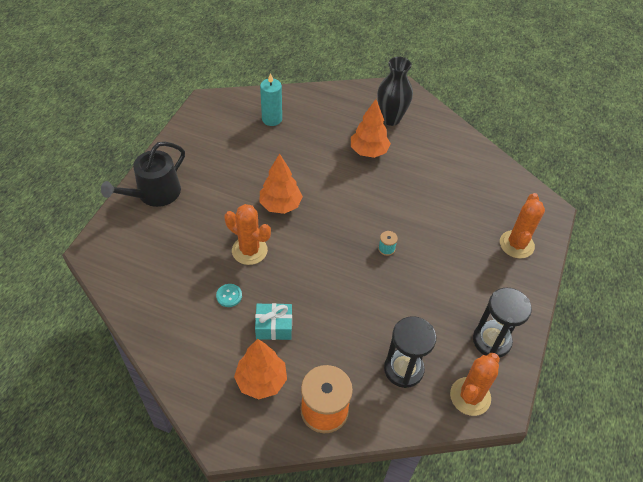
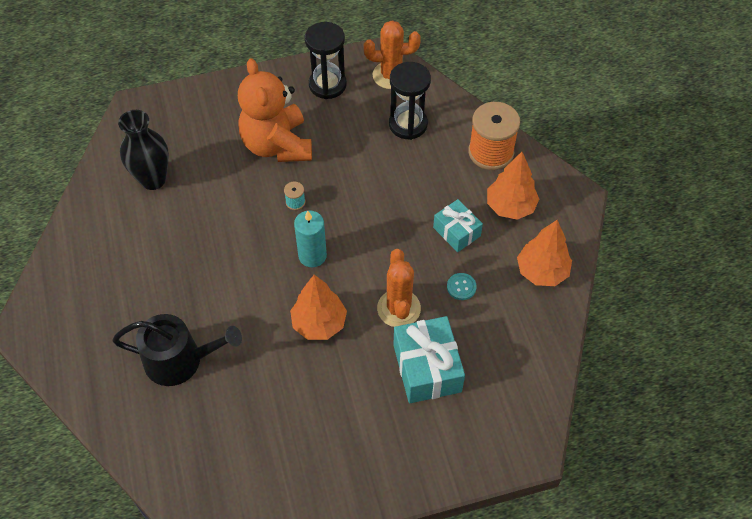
camera: 125 degrees left, 5 degrees up
black watering can [101,142,185,207] -> black watering can moved to [112,314,242,386]
turquoise candle [260,73,282,126] -> turquoise candle moved to [294,211,327,267]
orange tree [351,99,391,158] -> orange tree moved to [517,220,572,286]
black vase [377,57,413,126] -> black vase moved to [118,110,169,190]
orange cactus [500,193,545,259] -> none
none -> orange teddy bear [238,58,312,162]
none -> turquoise gift [393,316,465,403]

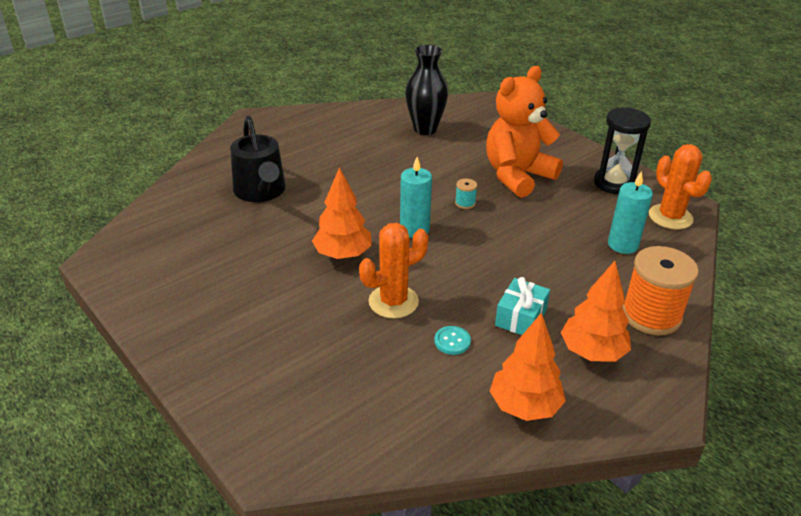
camera: 65 degrees right, 20 degrees down
black hourglass [389,62,431,140] -> turquoise candle [608,171,653,254]
turquoise gift [393,316,465,403] -> none

